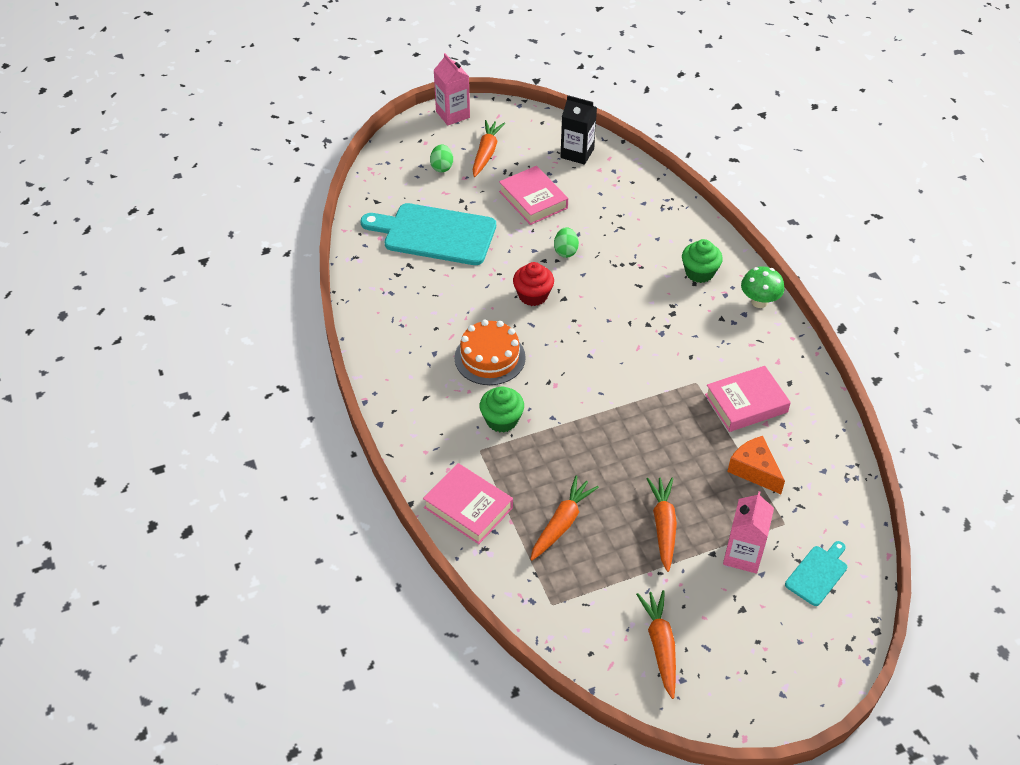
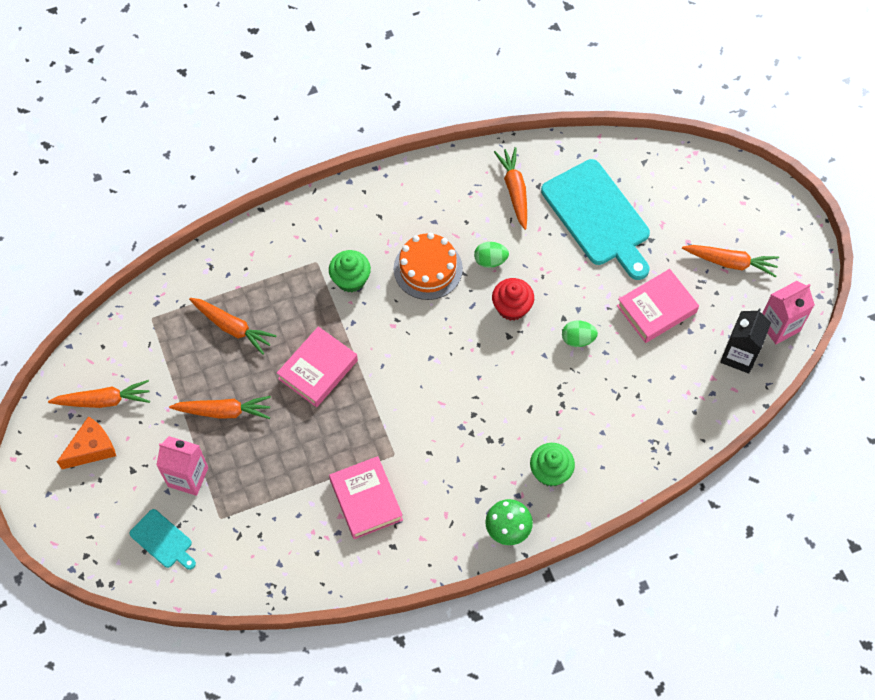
camera: 90 degrees right, 15 degrees up
turquoise cutting board [360,203,496,265] -> turquoise cutting board turned 135 degrees clockwise [541,159,650,280]
pink book [423,463,513,544] -> pink book moved to [277,326,358,407]
green egg [430,144,453,172] -> green egg moved to [474,242,509,268]
pink carton [434,53,470,125] -> pink carton moved to [762,281,815,344]
orange cheese [727,436,785,494] -> orange cheese moved to [57,416,116,469]
none -> orange carrot [494,147,527,230]

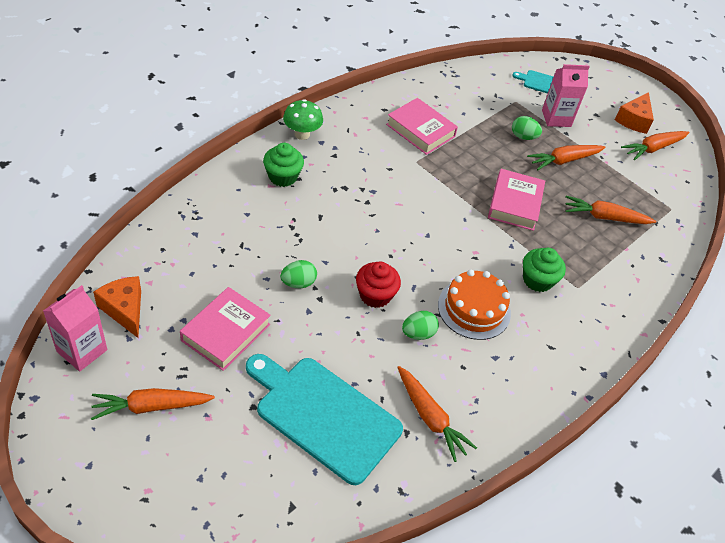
camera: 150 degrees right, 15 degrees down
black carton [720,308,771,374] -> orange cheese [93,276,141,338]
none -> green egg [512,116,542,140]

